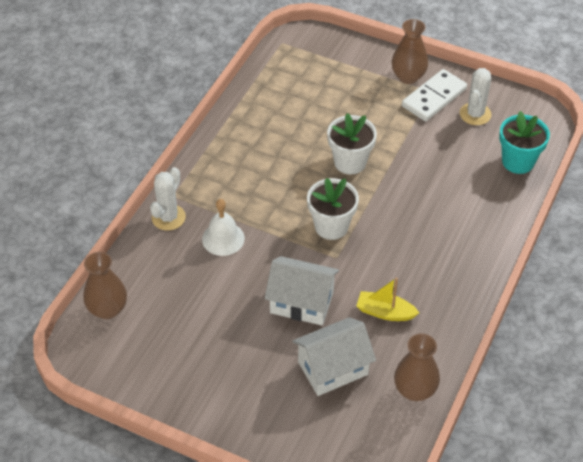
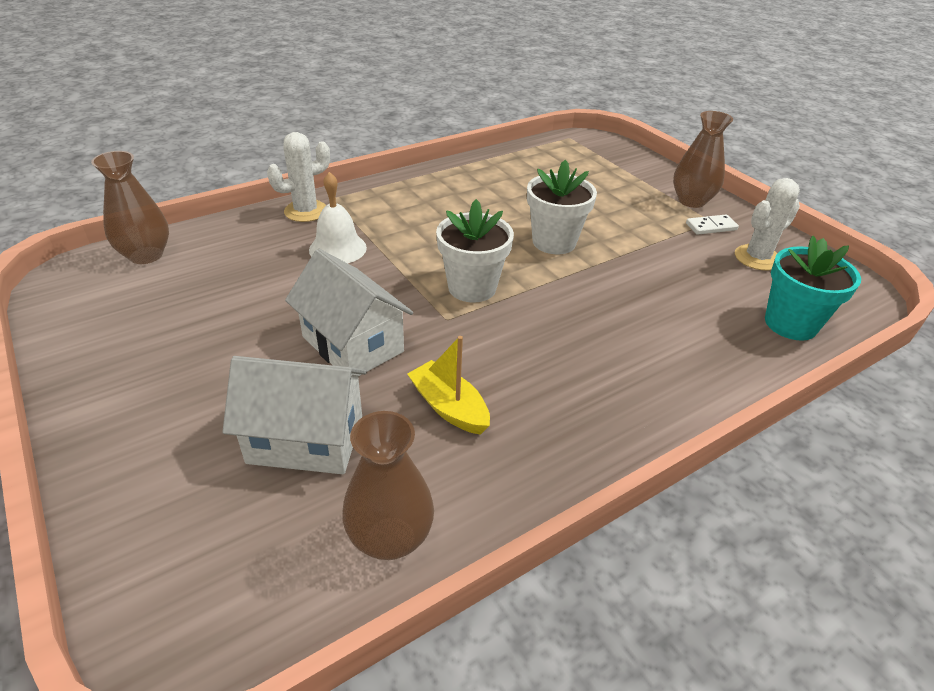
camera: 30 degrees right, 10 degrees down
white domino [402,69,467,121] -> white domino [686,214,739,235], size x0.52

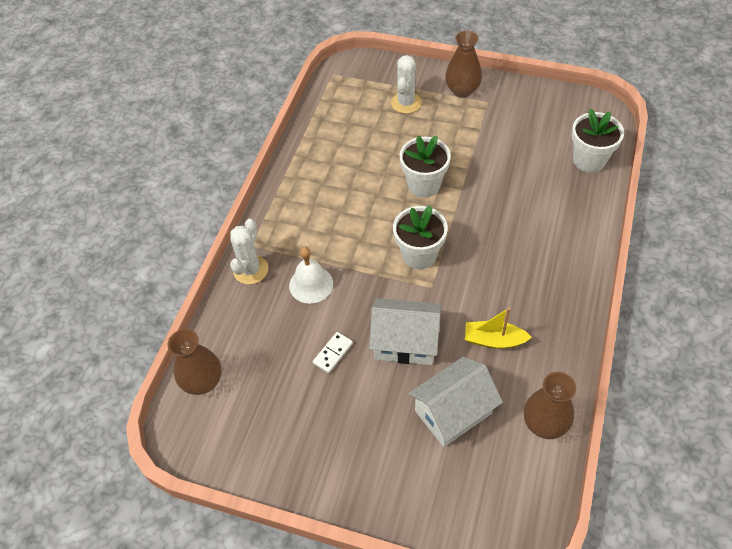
camera: 35 degrees left, 15 degrees up
white domino [686,214,739,235] -> white domino moved to [313,332,353,373]
white cactus [735,178,800,271] -> white cactus moved to [391,55,422,114]
turquoise flower pot [765,236,861,341] -> white flower pot [571,109,624,173]

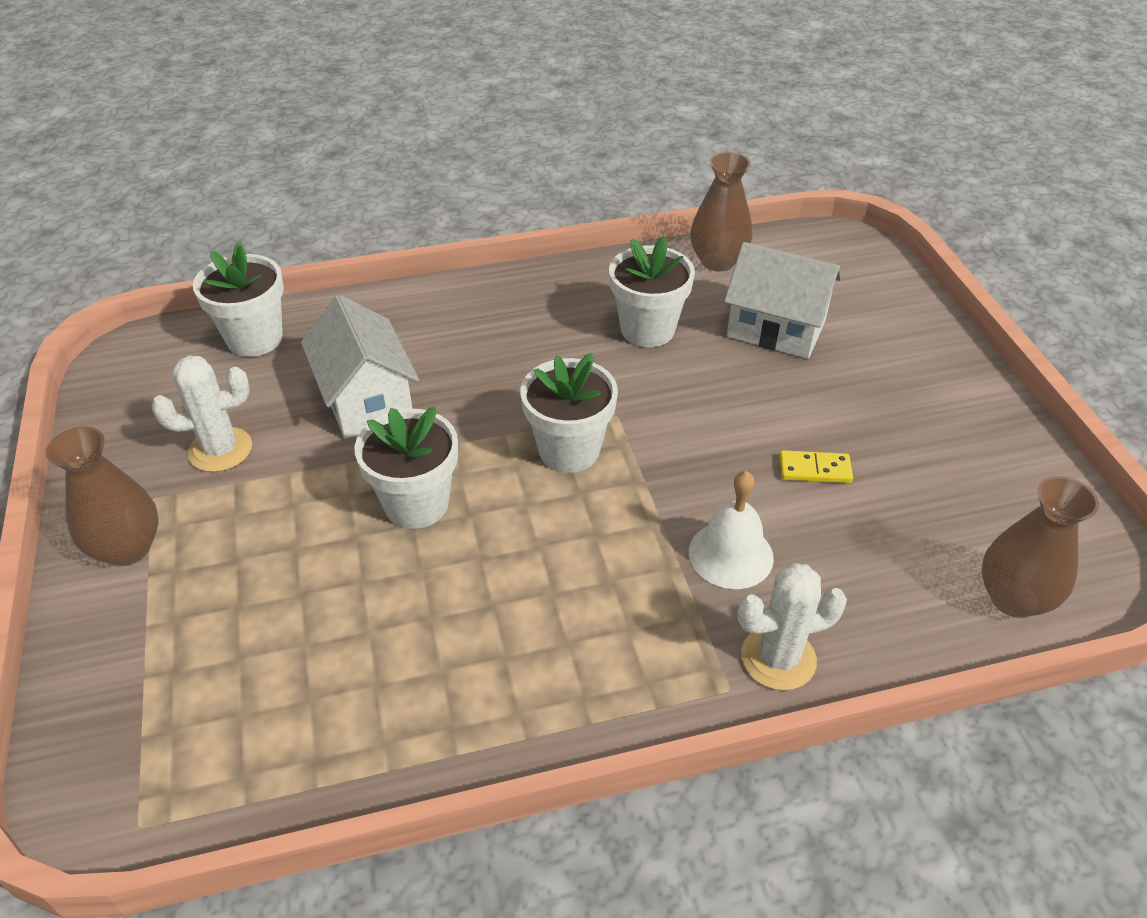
camera: 125 degrees left, 10 degrees down
white domino [313,332,353,373] -> yellow domino [779,450,853,483]
white house [369,298,441,365] -> white house moved to [301,295,419,439]
white cactus [391,55,422,114] -> white cactus moved to [152,355,252,472]
yellow boat [465,308,532,349] -> white flower pot [609,235,695,347]

